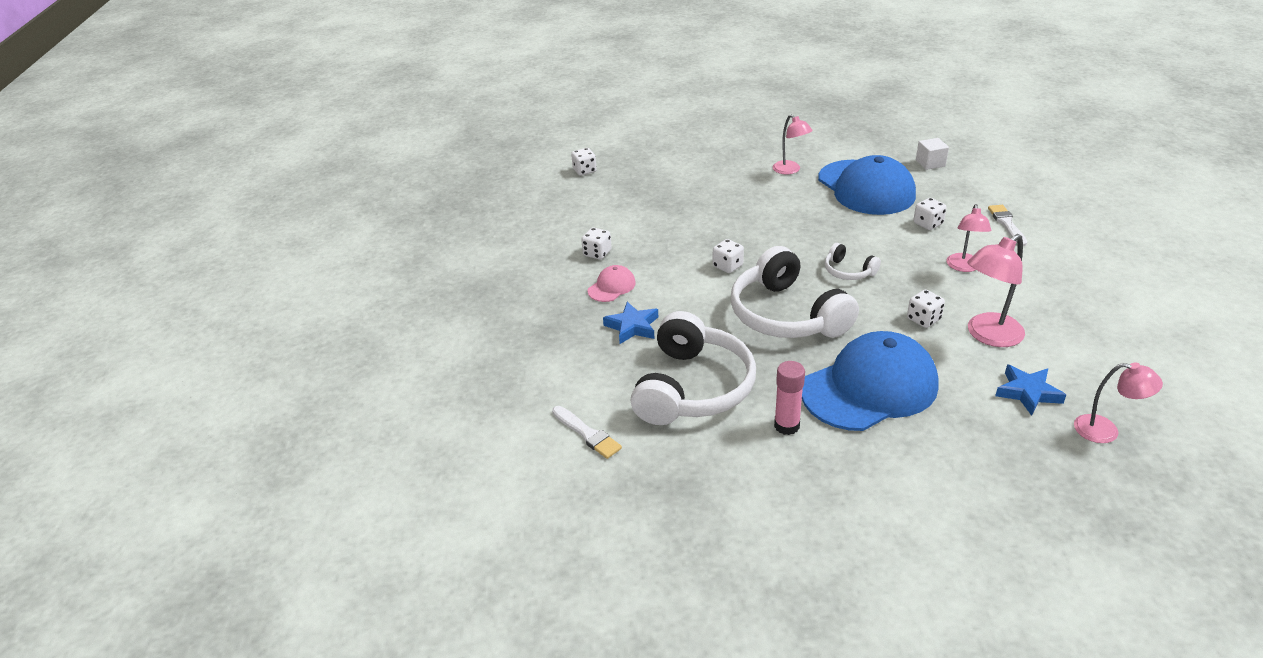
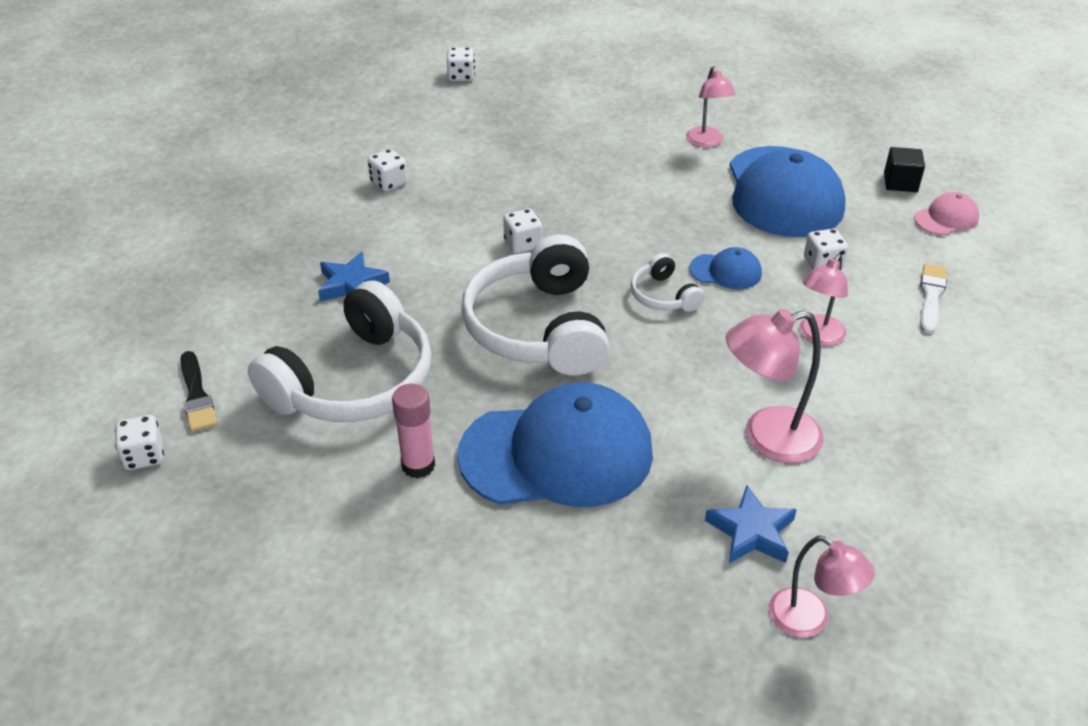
camera: 20 degrees right, 5 degrees up
white brush [552,406,622,459] -> black brush [180,351,217,432]
pink cap [588,265,636,302] -> pink cap moved to [914,192,979,235]
white dice [907,290,945,328] -> white dice moved to [115,415,164,470]
white cube [916,138,949,170] -> black cube [884,147,925,192]
none -> blue cap [689,247,762,289]

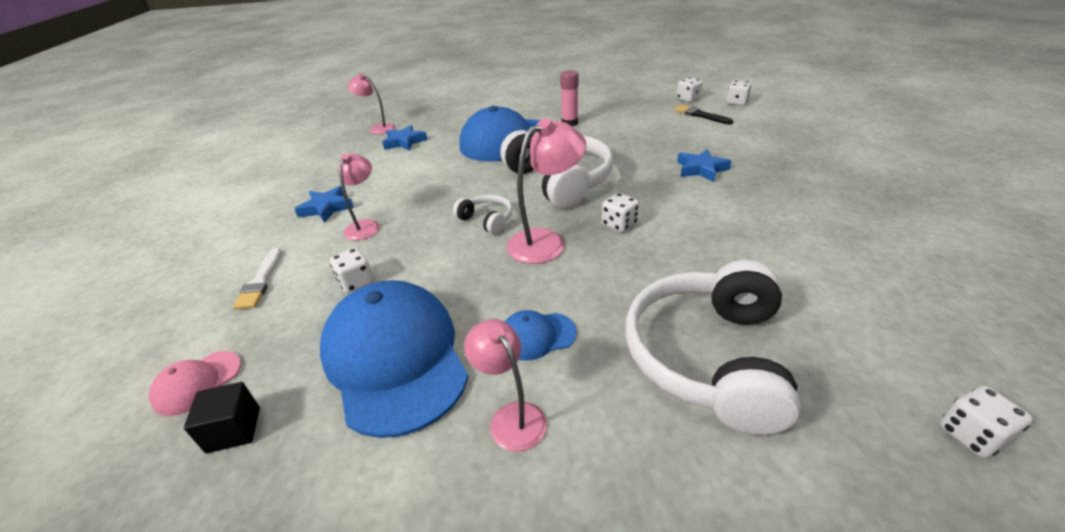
camera: 160 degrees right, 5 degrees down
white headphones [248,280,432,422] -> white headphones moved to [626,260,801,435]
white dice [368,149,408,192] -> white dice moved to [726,81,751,106]
blue cap [689,247,762,289] -> blue cap moved to [505,310,577,361]
pink lamp [726,309,824,463] -> pink lamp moved to [507,118,586,264]
none -> blue star [295,186,354,223]

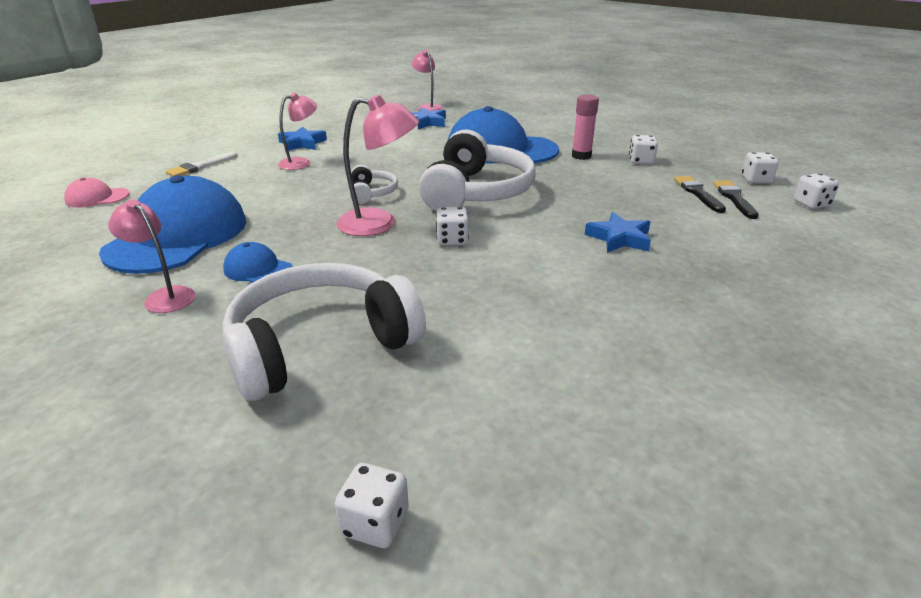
camera: 40 degrees right, 5 degrees down
black cube [184,382,260,453] -> none
white dice [330,248,374,293] -> white dice moved to [629,135,658,164]
pink lamp [464,319,547,452] -> pink lamp turned 60 degrees counterclockwise [108,199,196,313]
none -> black brush [674,176,726,213]

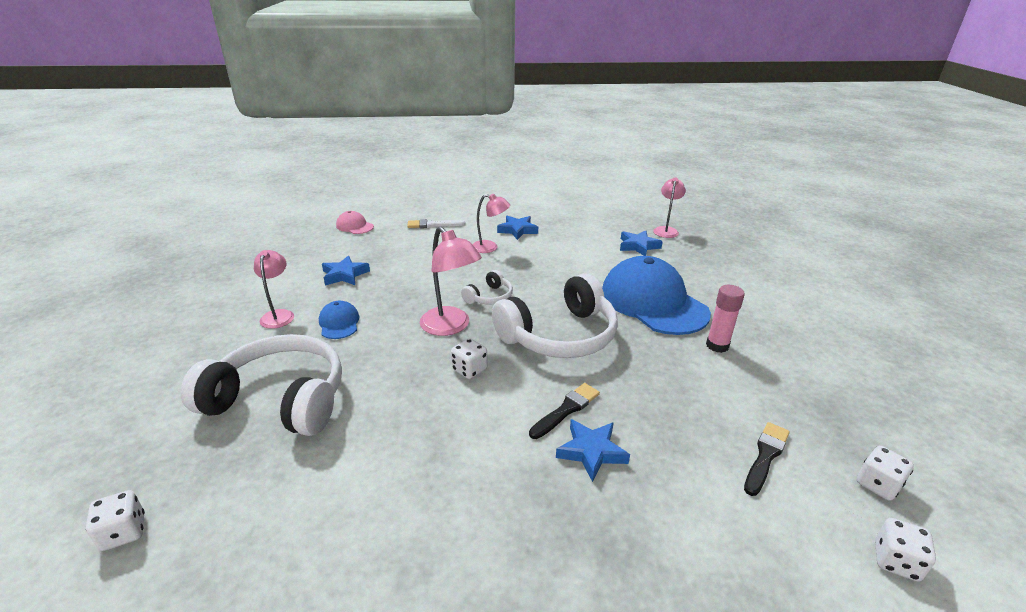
camera: 45 degrees right, 0 degrees up
blue cap [99,175,246,274] -> blue star [322,255,370,286]
white dice [629,135,658,164] -> none
black brush [713,180,759,219] -> black brush moved to [529,383,600,439]

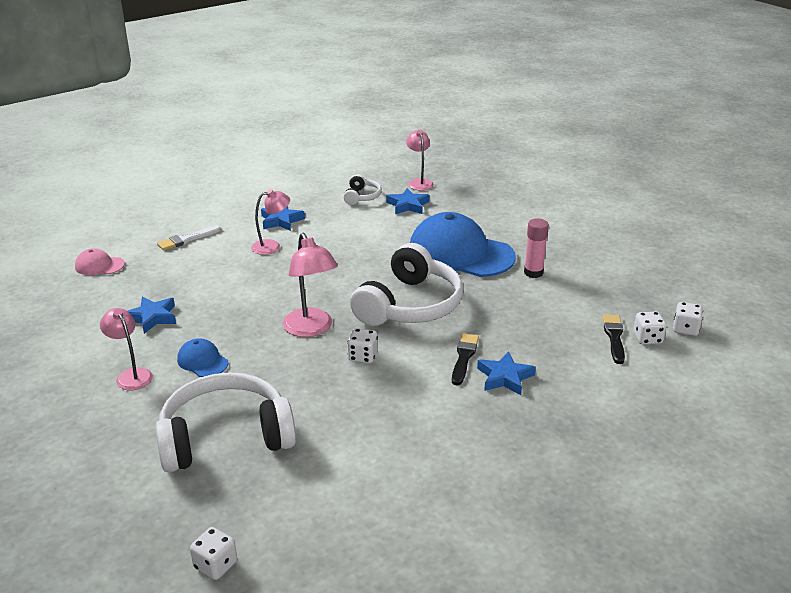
camera: 30 degrees left, 0 degrees up
pink lamp [420,226,482,336] -> pink lamp turned 45 degrees clockwise [283,233,338,337]
white headphones [461,270,513,304] -> white headphones moved to [343,174,382,205]
white dice [875,518,936,582] -> white dice moved to [633,312,666,345]

